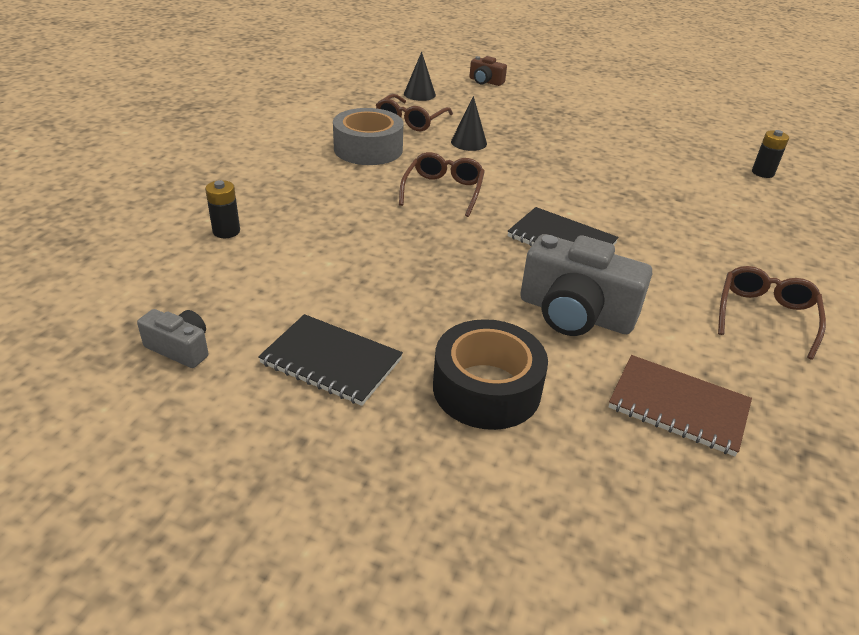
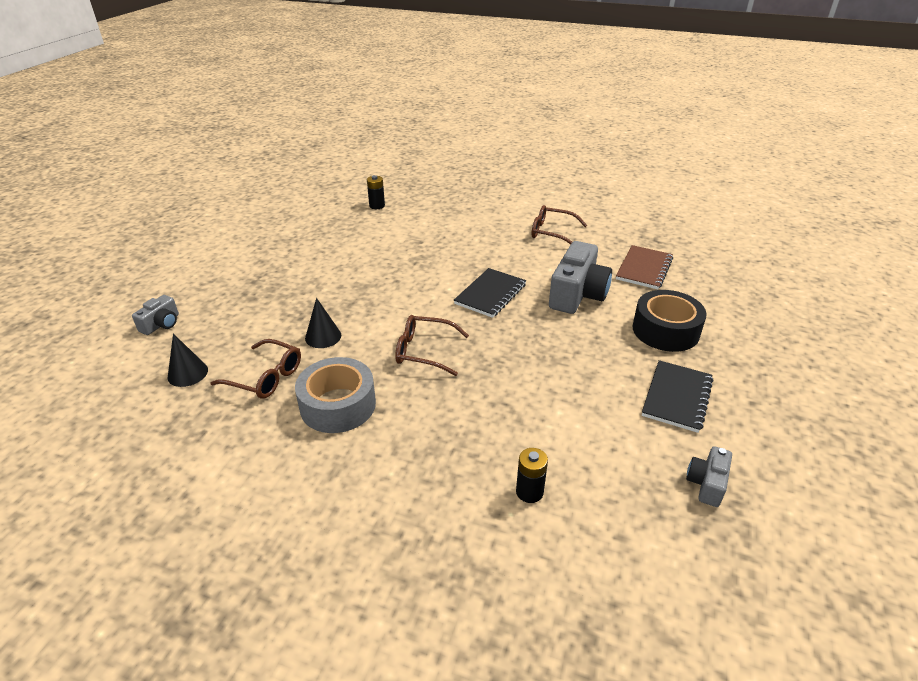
camera: 90 degrees left, 0 degrees up
brown camera [470,56,507,86] -> grey camera [132,295,179,335]

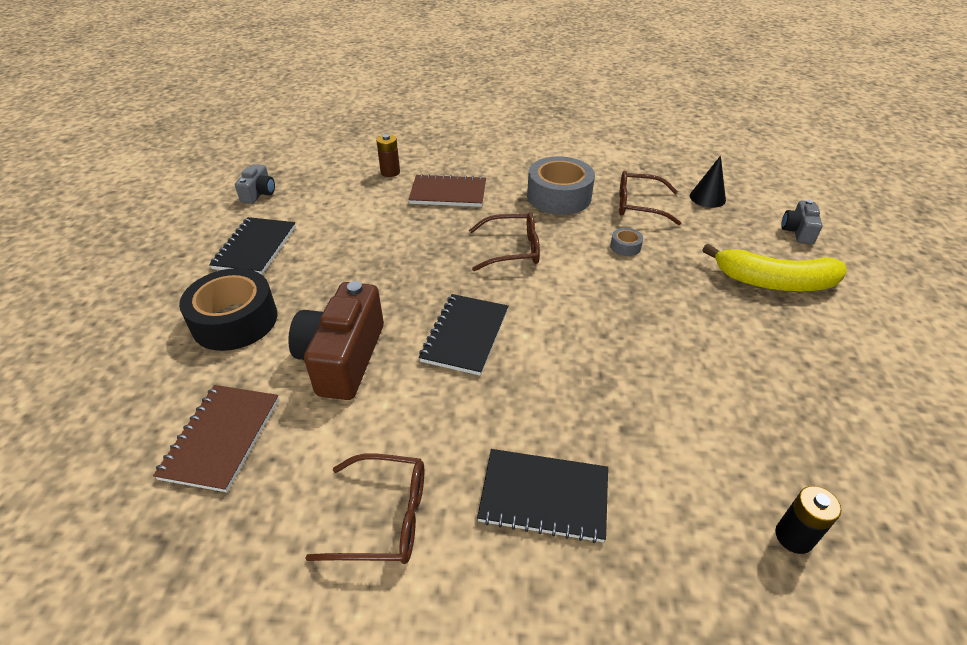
camera: 165 degrees right, 5 degrees up
black cone [305,298,341,348] -> grey tape [610,228,643,256]
black battery [516,448,548,503] -> brown battery [376,134,400,177]
grey camera [549,241,612,314] -> brown camera [288,281,384,400]
none -> brown notebook [408,174,486,207]
none -> black notebook [477,449,608,543]
none -> yellow banana [702,244,847,291]

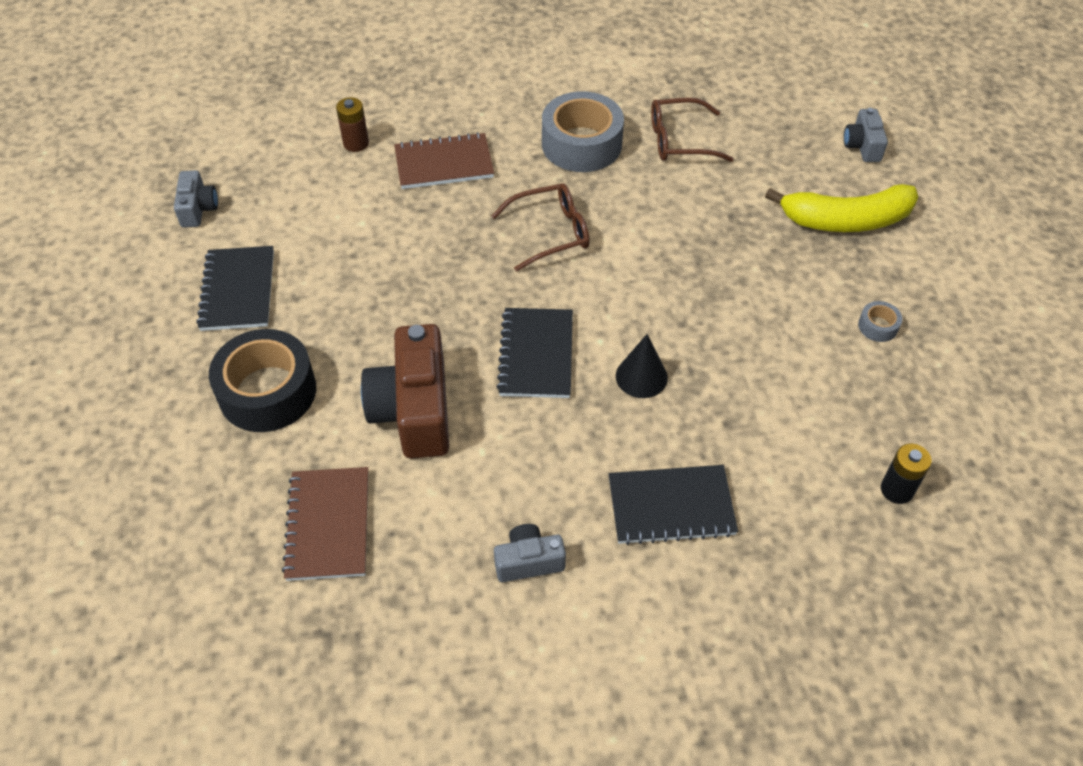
camera: 15 degrees left, 10 degrees up
brown glasses [306,454,424,564] -> grey camera [494,524,566,582]
grey tape [610,228,643,256] -> grey tape moved to [858,301,902,342]
black cone [690,156,726,208] -> black cone moved to [616,334,668,398]

